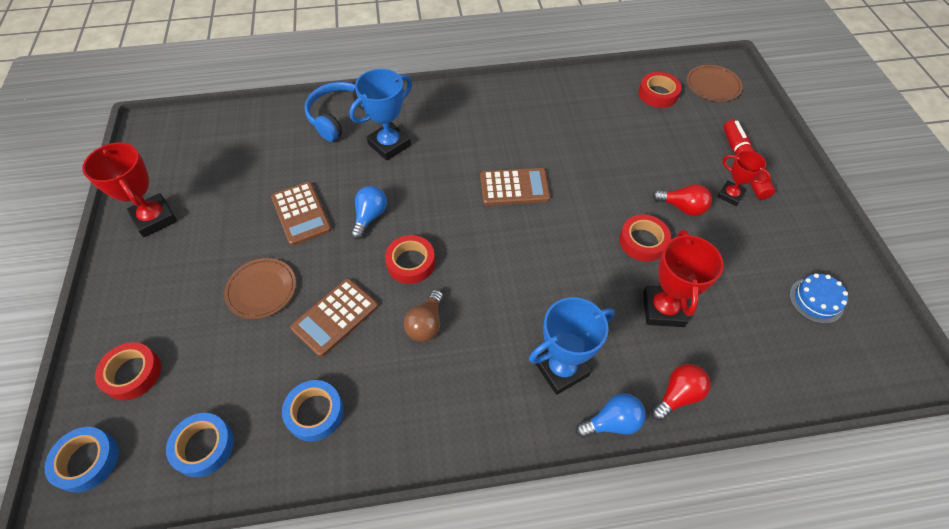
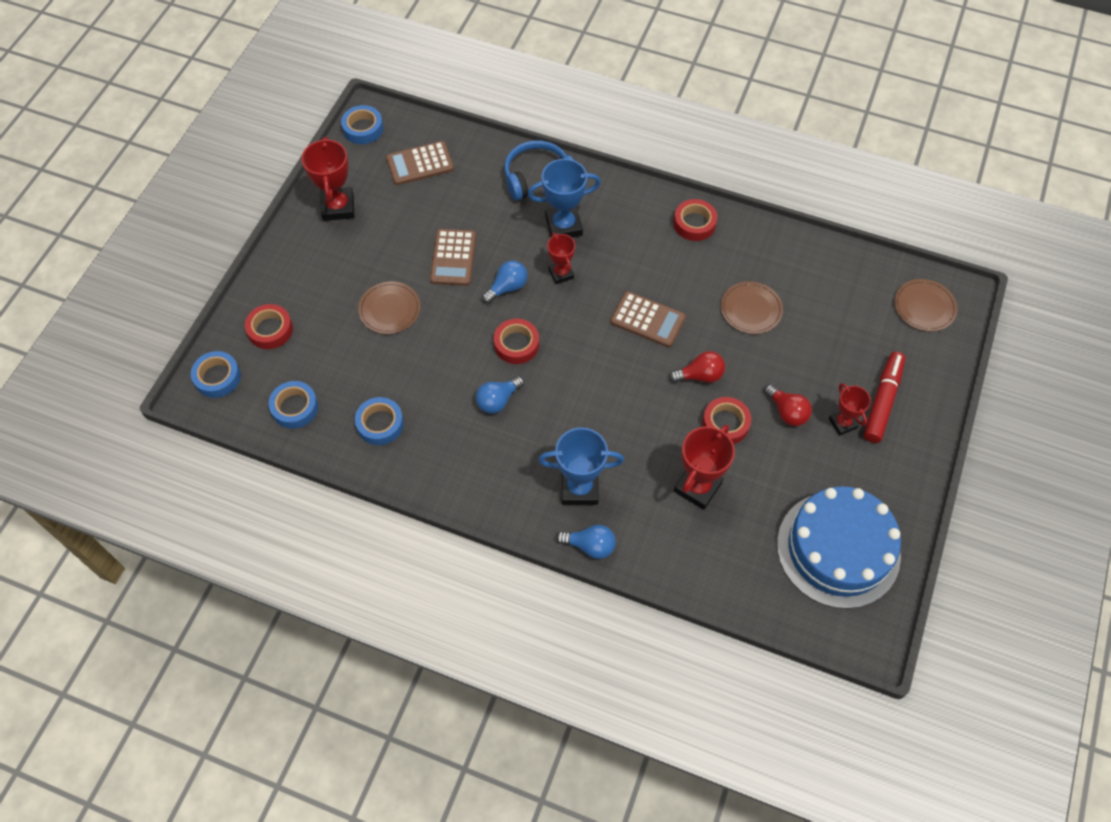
camera: 30 degrees right, 5 degrees up
brown calculator [290,278,378,357] -> brown calculator moved to [386,141,454,185]
brown light bulb [404,290,443,342] -> blue light bulb [476,376,524,414]
red tape [638,72,682,108] -> red tape moved to [674,199,717,241]
red light bulb [651,364,711,421] -> red light bulb moved to [669,351,725,383]
blue cake [789,273,848,324] -> blue cake [777,486,901,609], size x2.42
none -> blue tape [341,105,383,144]
none -> red trophy [547,233,575,284]
none -> brown plate [721,281,783,334]

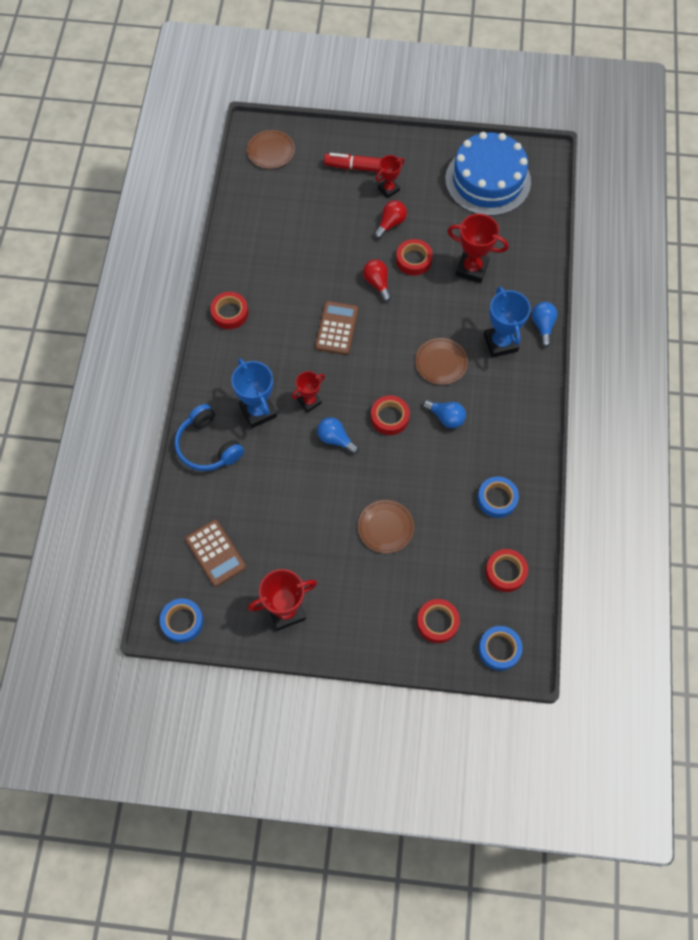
camera: 105 degrees left, 5 degrees up
blue tape [269,381,318,429] -> red tape [485,549,528,592]
brown calculator [430,229,476,286] -> none
brown plate [721,281,783,334] -> brown plate moved to [415,338,468,385]

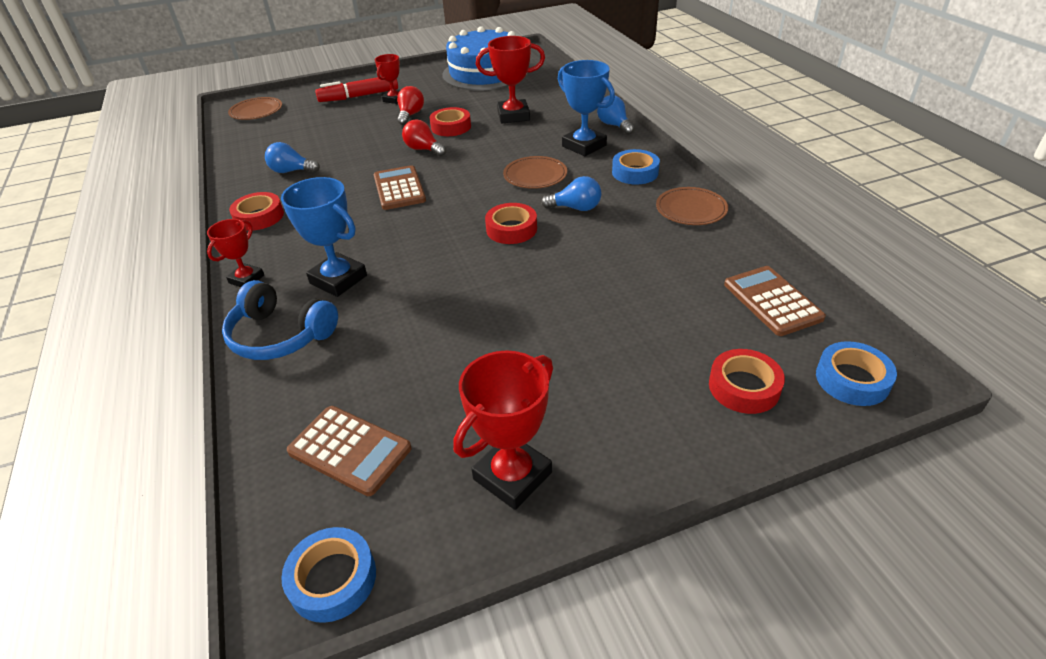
camera: 25 degrees left, 25 degrees down
red trophy [292,371,325,412] -> red trophy moved to [207,219,264,287]
blue light bulb [317,417,359,454] -> blue light bulb moved to [265,142,320,173]
brown plate [358,500,414,553] -> brown plate moved to [656,187,728,225]
blue tape [477,476,519,518] -> blue tape moved to [612,149,660,185]
red tape [485,549,528,592] -> brown calculator [724,266,826,336]

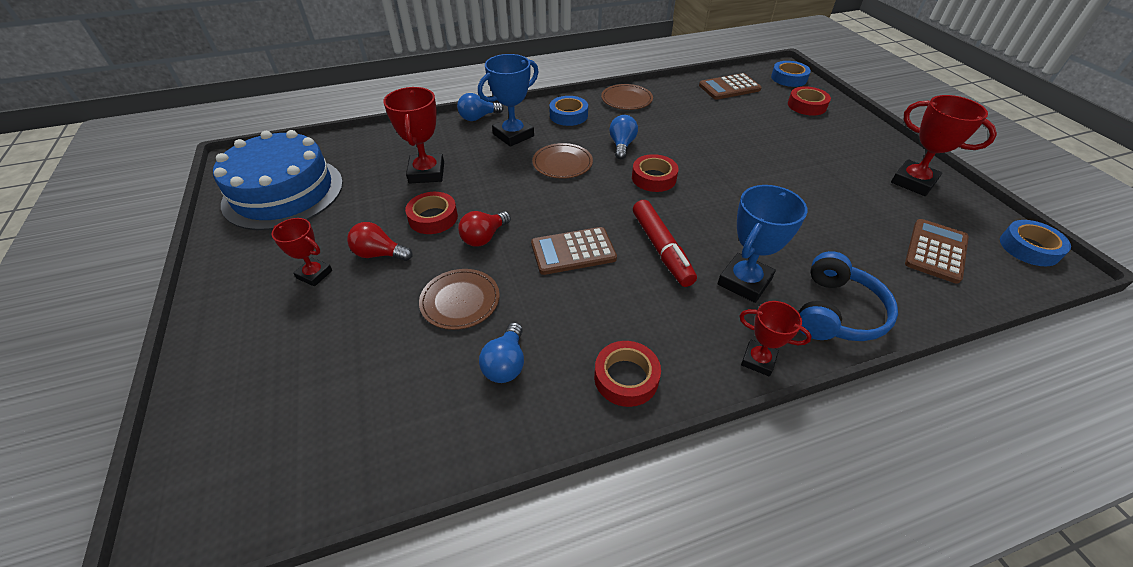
camera: 90 degrees left, 5 degrees up
brown plate [228,97,282,120] -> brown plate moved to [419,269,500,330]
red marker [315,77,398,102] -> red marker moved to [633,200,697,287]

